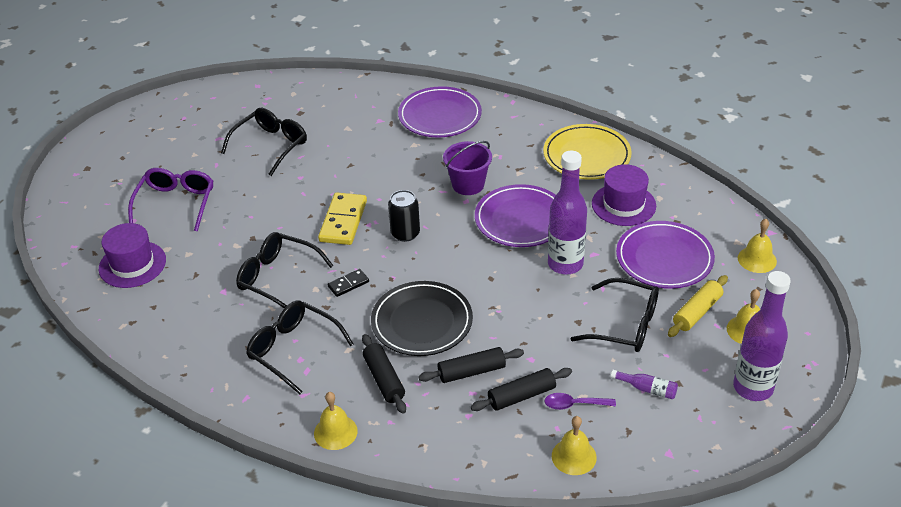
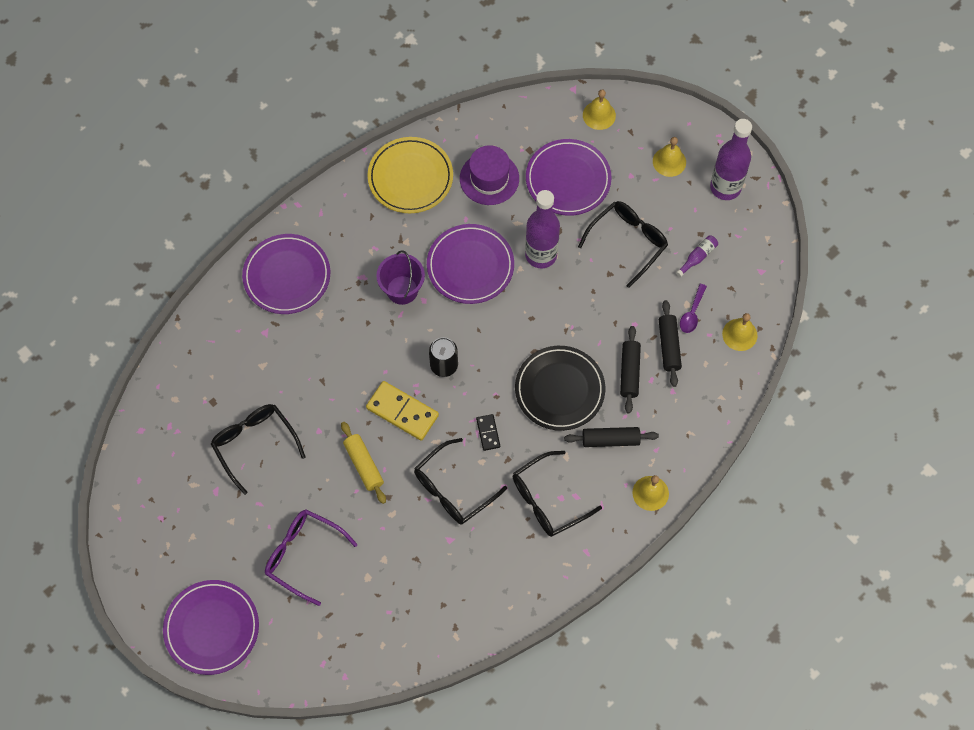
camera: 70 degrees left, 25 degrees up
purple hat [99,223,166,288] -> none
yellow rolling pin [668,275,728,337] -> yellow rolling pin moved to [341,422,386,504]
none -> purple plate [163,580,259,675]

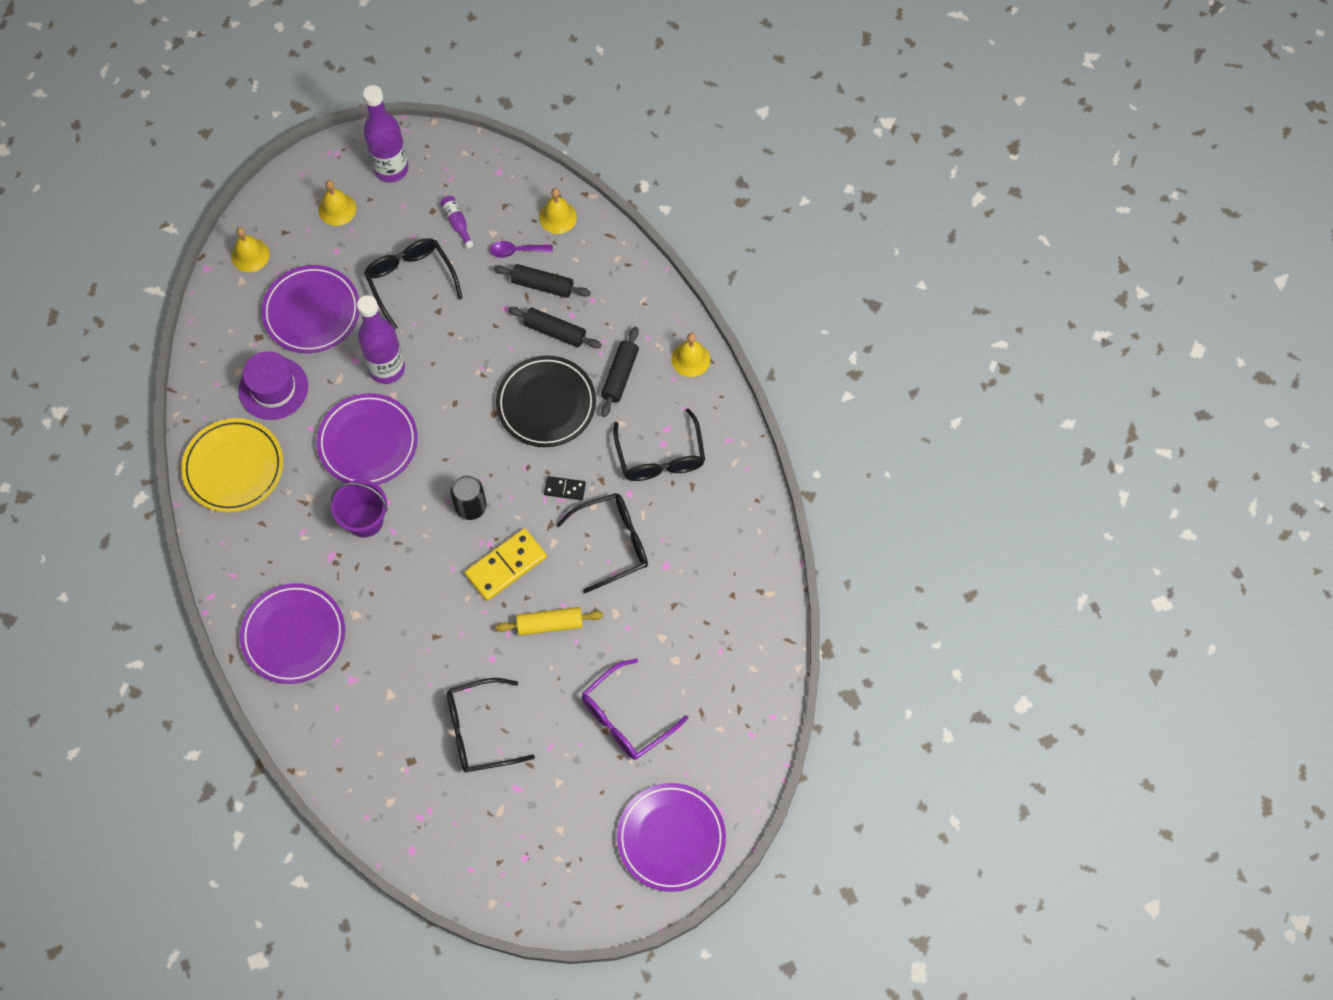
camera: 70 degrees left, 0 degrees up
black glasses [414,438,507,525] -> black glasses turned 90 degrees counterclockwise [556,493,648,593]
purple spoon [680,284,707,333] -> purple spoon turned 135 degrees clockwise [490,241,553,258]

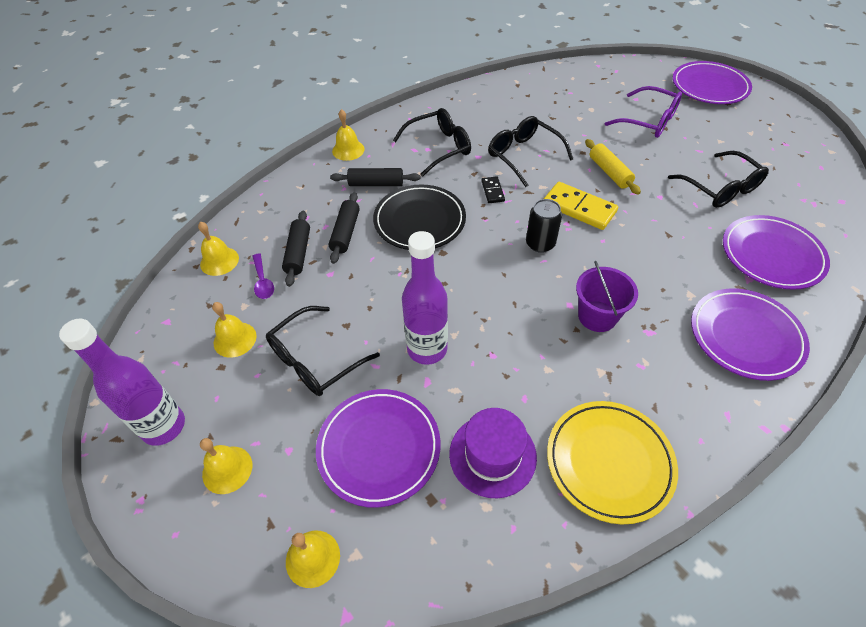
camera: 105 degrees left, 15 degrees down
purple plate [317,393,418,485] -> purple plate moved to [723,215,830,290]
purple bottle [440,196,474,248] -> yellow bell [212,302,257,358]

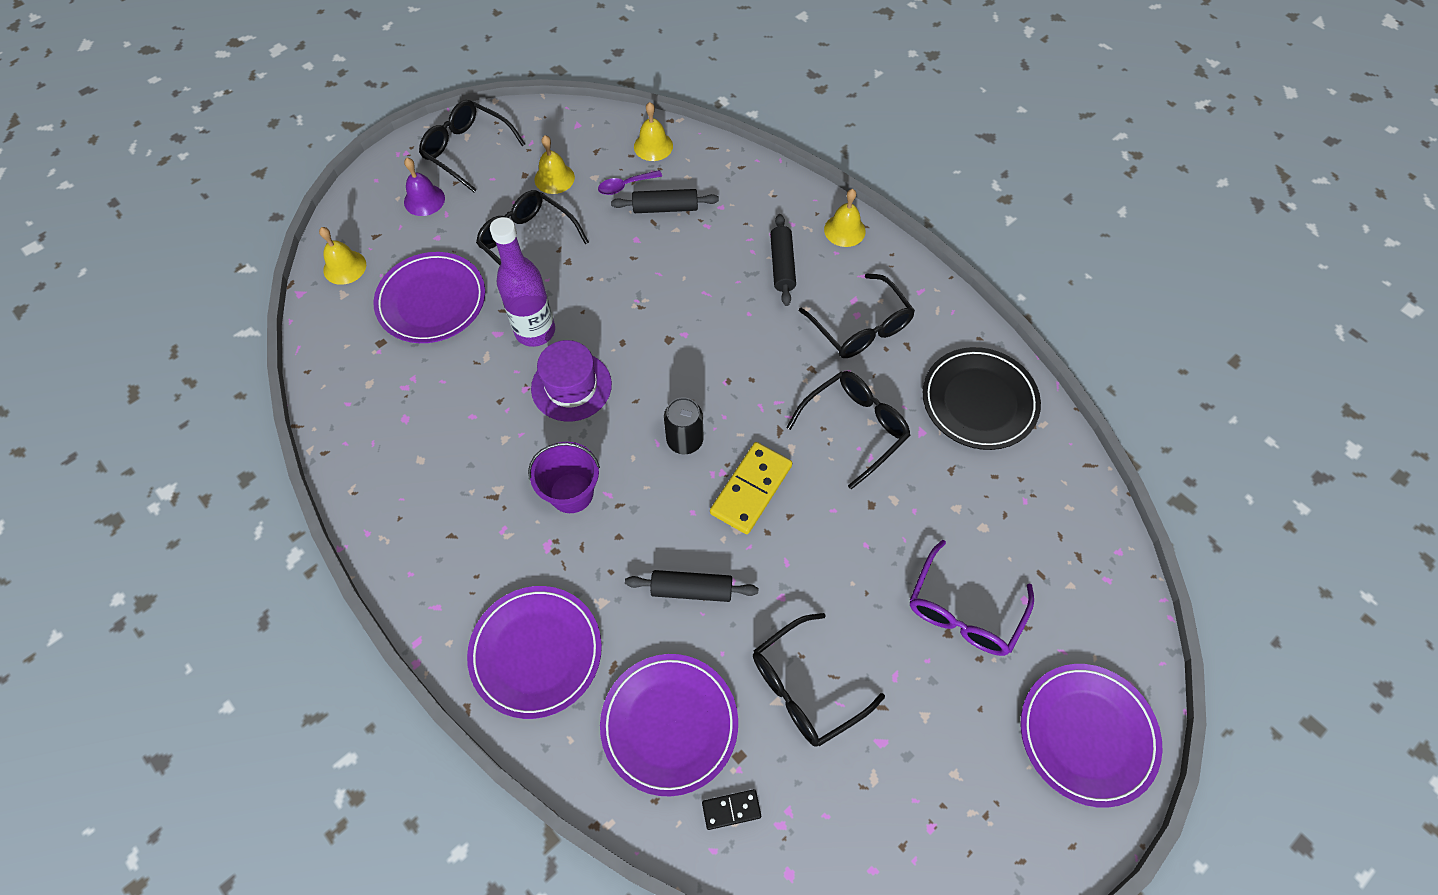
camera: 85 degrees right, 10 degrees up
purple bottle [59,319,185,446] -> black glasses [419,100,525,193]
yellow bell [200,438,252,494] -> purple bell [404,158,445,216]
black rolling pin [328,192,360,264] -> black rolling pin moved to [625,570,758,602]
black plate [373,184,466,250] -> black plate moved to [923,347,1041,450]
purple hat [449,408,537,498] -> purple hat moved to [531,340,612,422]
black domino [481,176,505,203] -> black domino moved to [702,789,761,830]
yellow plate [547,401,678,524] -> none
yellow rolling pin [585,139,641,194] -> none

